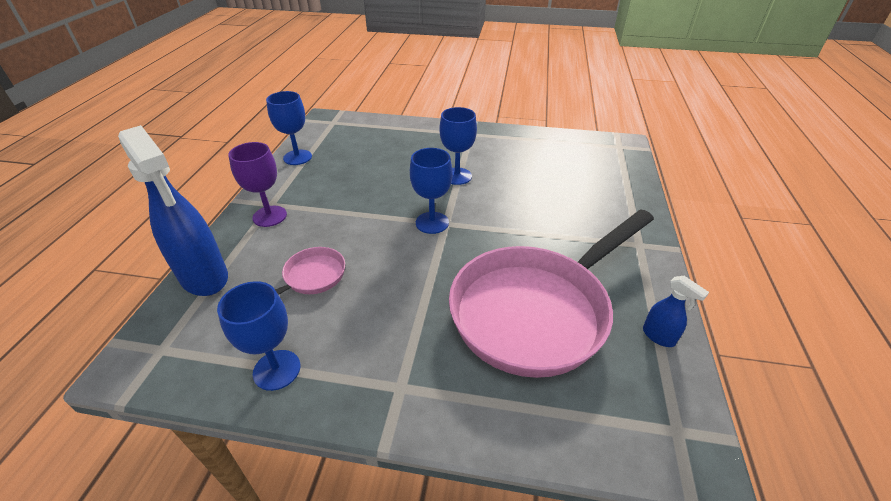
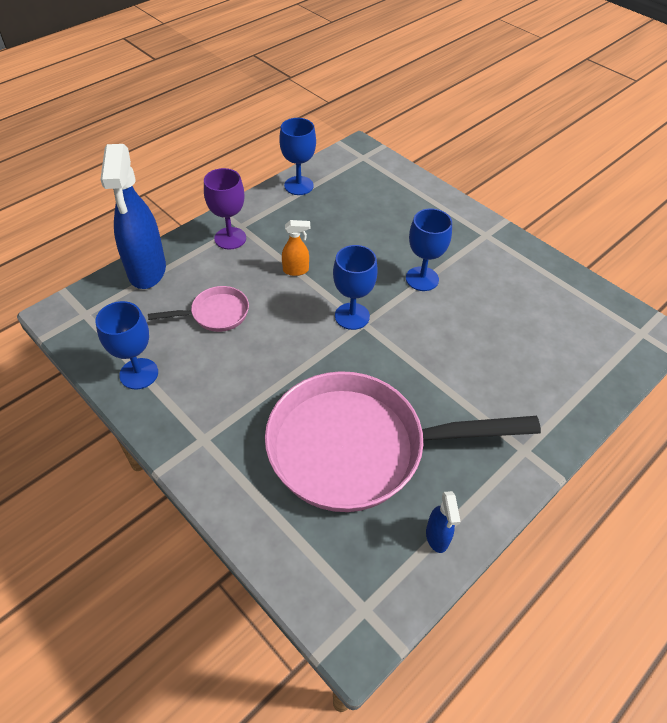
camera: 35 degrees right, 10 degrees up
none -> orange spray bottle [282,220,310,276]

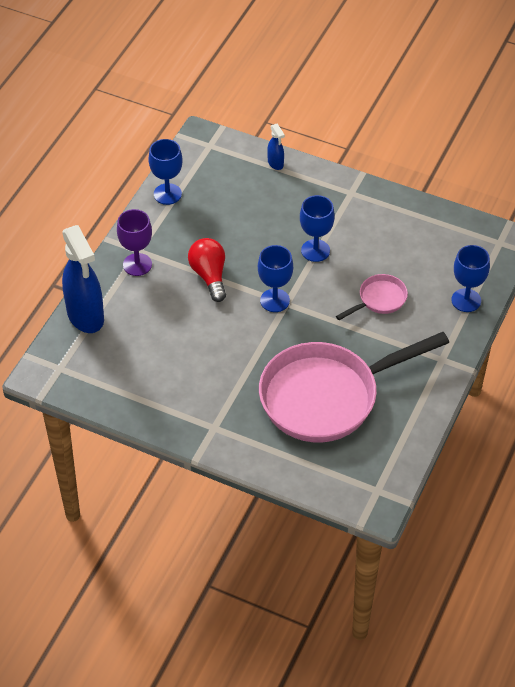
camera: 20 degrees left, 0 degrees up
blue goblet [96,301,158,389] -> blue goblet moved to [451,245,490,312]
pink pan [148,286,249,332] -> pink pan moved to [336,274,408,320]
orange spray bottle [282,220,310,276] -> red light bulb [188,238,226,302]
blue spray bottle [426,491,461,553] -> blue spray bottle moved to [267,124,285,170]

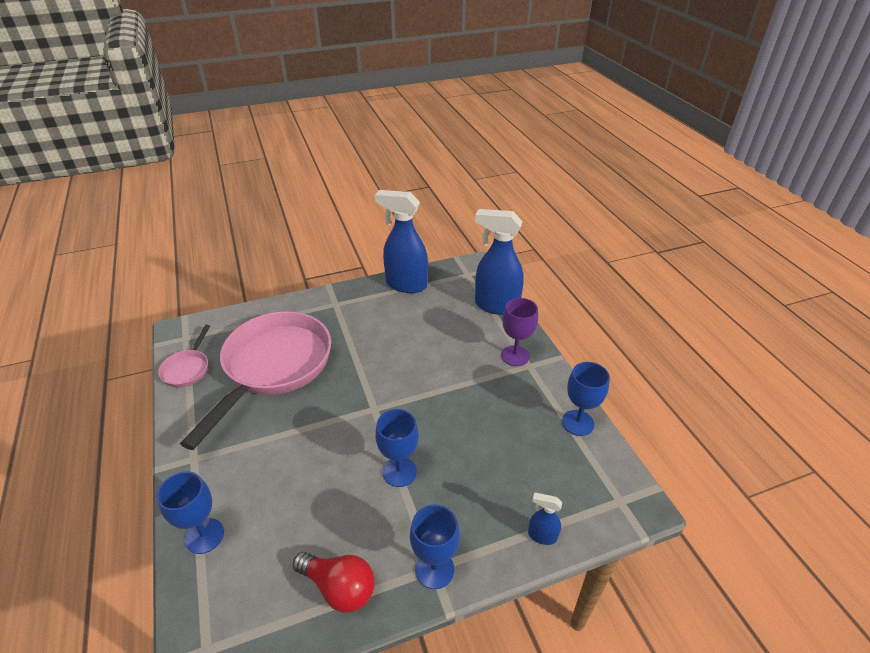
camera: 135 degrees right, 10 degrees down
red light bulb [188,238,226,302] -> red light bulb moved to [293,552,375,613]
blue goblet [258,245,293,312] -> blue goblet moved to [410,504,460,589]
pink pan [336,274,408,320] -> pink pan moved to [158,325,210,387]
none -> blue spray bottle [375,190,428,293]

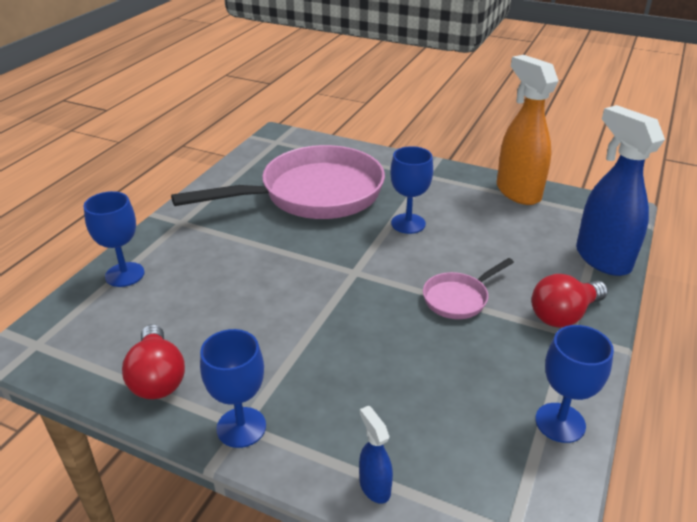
camera: 45 degrees right, 5 degrees down
pink pan [158,325,210,387] -> pink pan moved to [423,258,514,319]
blue spray bottle [375,190,428,293] -> orange spray bottle [497,55,559,205]
blue goblet [375,409,419,487] -> blue goblet moved to [390,146,433,234]
purple goblet [501,298,538,366] -> red light bulb [531,274,608,328]

